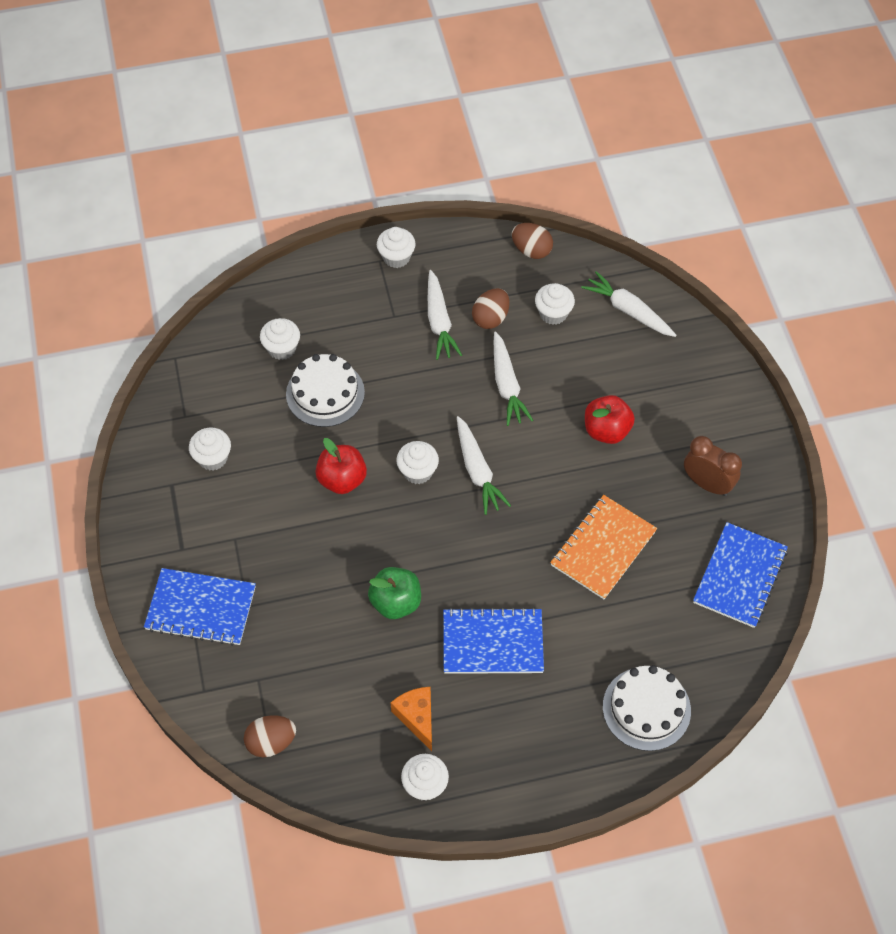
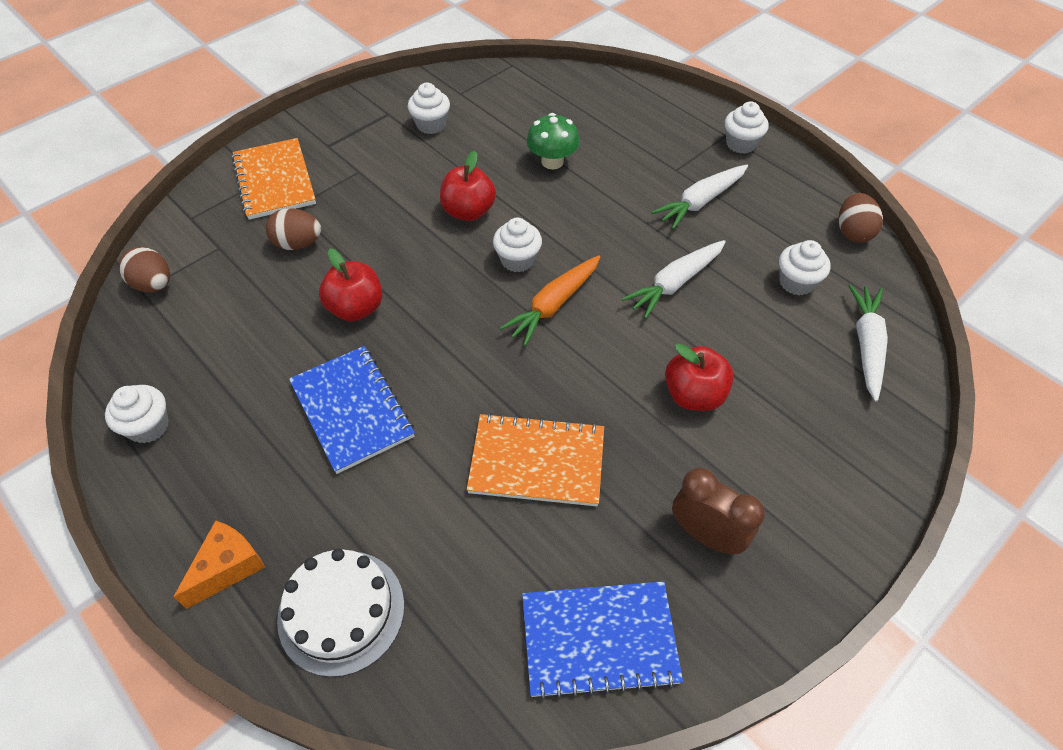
camera: 60 degrees right, 5 degrees down
blue notebook [144,568,256,646] -> orange notebook [232,138,316,220]
white cupcake [260,318,300,360] -> none
white cake [286,354,365,427] -> green mushroom [527,113,580,169]
green apple [368,567,421,619] -> red apple [319,249,382,322]
orange cheese [390,687,432,751] -> orange cheese moved to [173,520,265,609]
white carrot [457,416,511,515] -> orange carrot [500,255,600,346]
brown egg [472,288,509,329] -> brown egg moved to [266,208,321,250]
brown clock [684,436,742,496] -> brown clock turned 60 degrees counterclockwise [672,468,765,554]

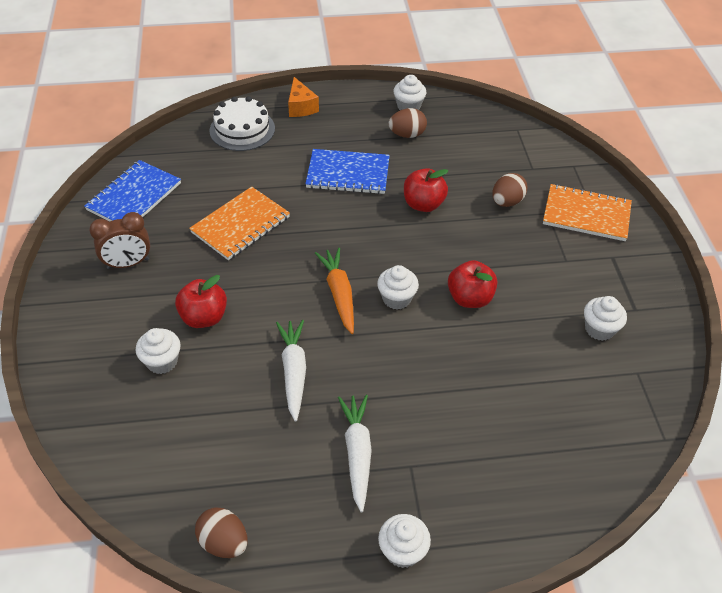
camera: 125 degrees right, 5 degrees down
brown egg [119,247,170,293] -> brown egg moved to [388,108,427,138]
green mushroom [527,113,580,169] -> none
white cupcake [779,240,831,296] -> white cupcake moved to [136,328,181,374]
white carrot [849,285,888,402] -> none

